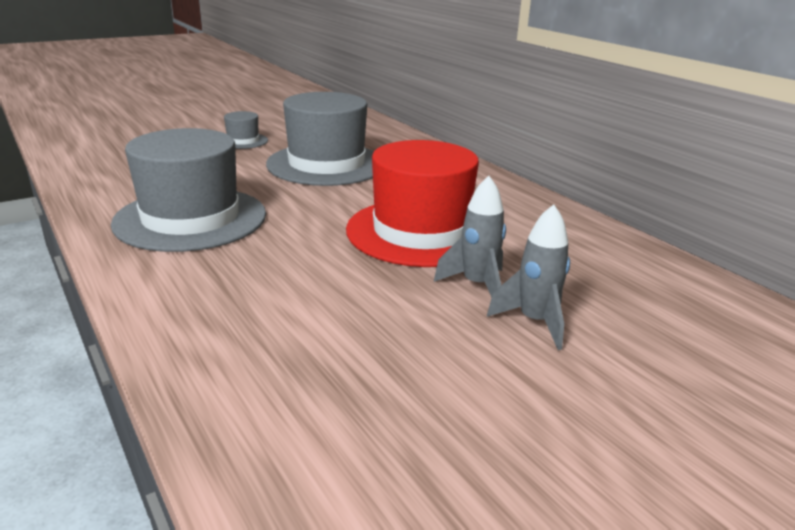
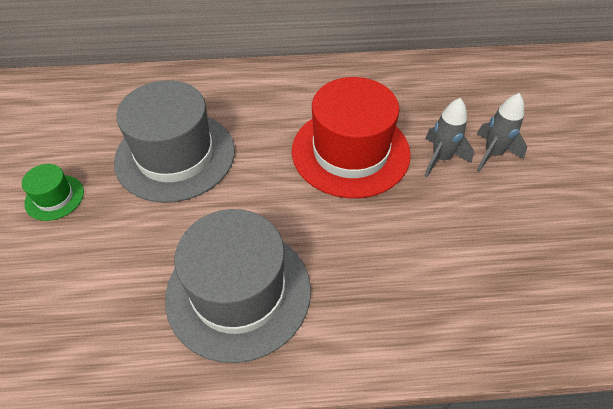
camera: 60 degrees left, 25 degrees up
grey hat [224,111,268,149] -> green hat [22,164,84,221]

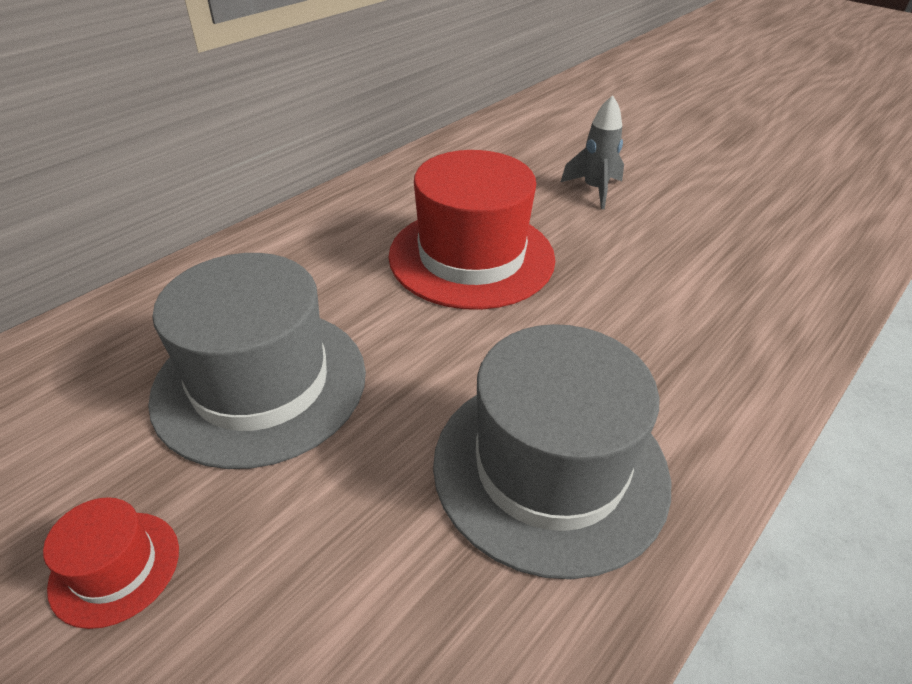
camera: 45 degrees left, 10 degrees down
green hat [22,164,84,221] -> red hat [43,497,179,629]
grey rocket [425,98,474,177] -> none

